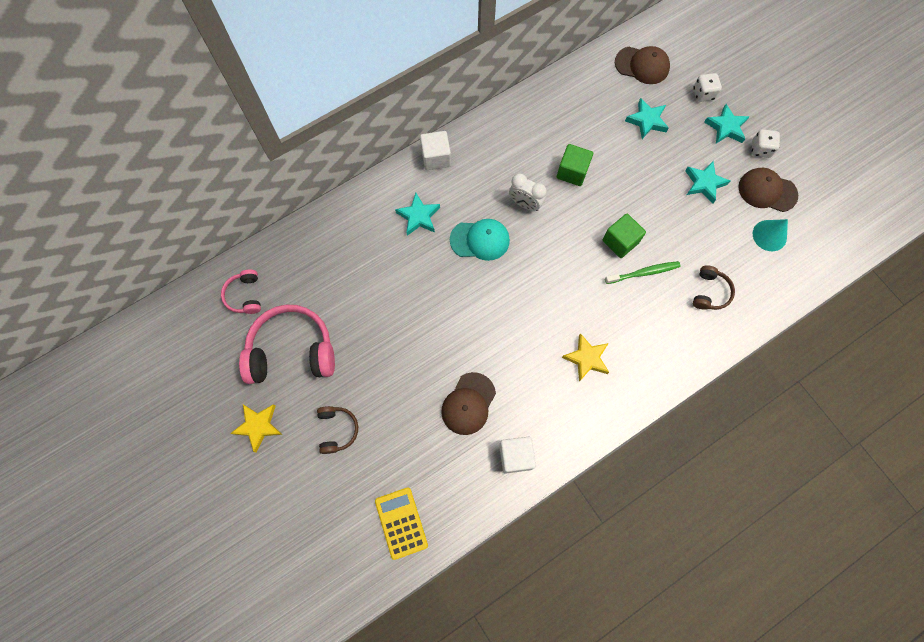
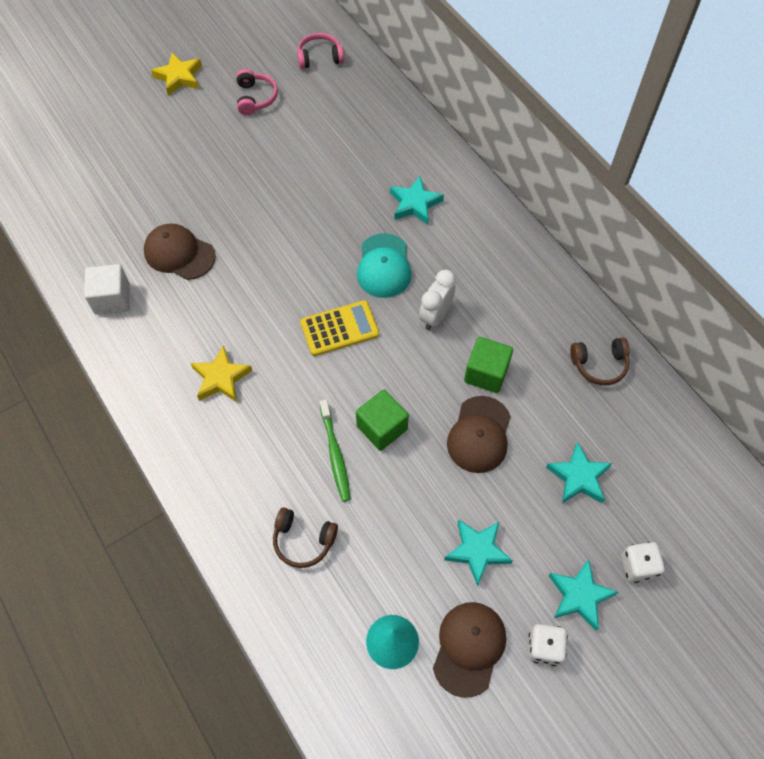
camera: 90 degrees right, 10 degrees down
pink headphones [239,305,335,384] -> pink headphones [236,69,278,115], size x0.50
brown headphones [317,406,358,454] -> brown headphones moved to [570,337,630,385]
yellow calculator [375,487,428,560] -> yellow calculator moved to [300,300,379,356]
white cube [420,131,451,170] -> none
brown cap [615,46,670,84] -> brown cap moved to [447,396,511,473]

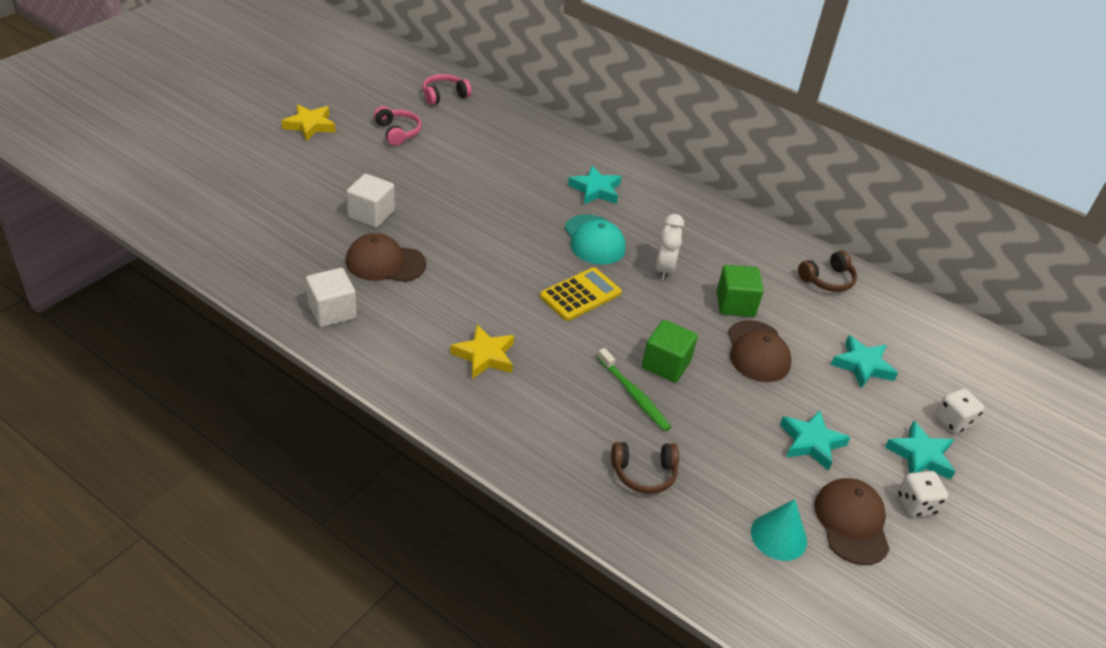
camera: 25 degrees left, 20 degrees down
none -> white cube [346,174,395,228]

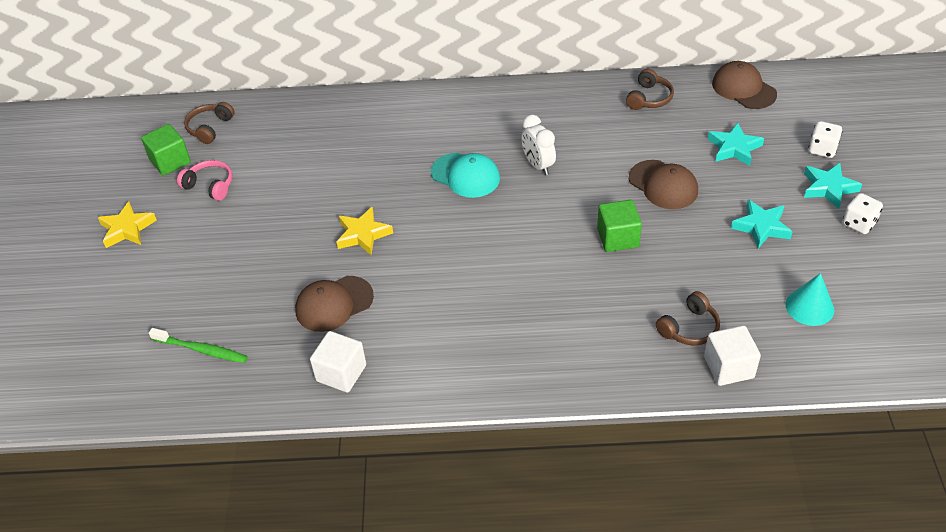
camera: 30 degrees left, 5 degrees up
white cube [346,174,395,228] -> white cube moved to [704,326,761,386]
pink headphones [423,74,472,105] -> brown headphones [184,102,235,144]
yellow star [450,324,514,379] -> yellow star moved to [337,206,393,255]
yellow calculator [540,267,622,321] -> none
turquoise star [568,166,622,204] -> none
green toothbrush [597,348,671,431] -> green toothbrush moved to [149,328,248,363]
green cube [717,265,764,317] -> green cube moved to [141,124,191,176]
brown cap [814,478,890,565] -> brown cap moved to [712,61,777,109]

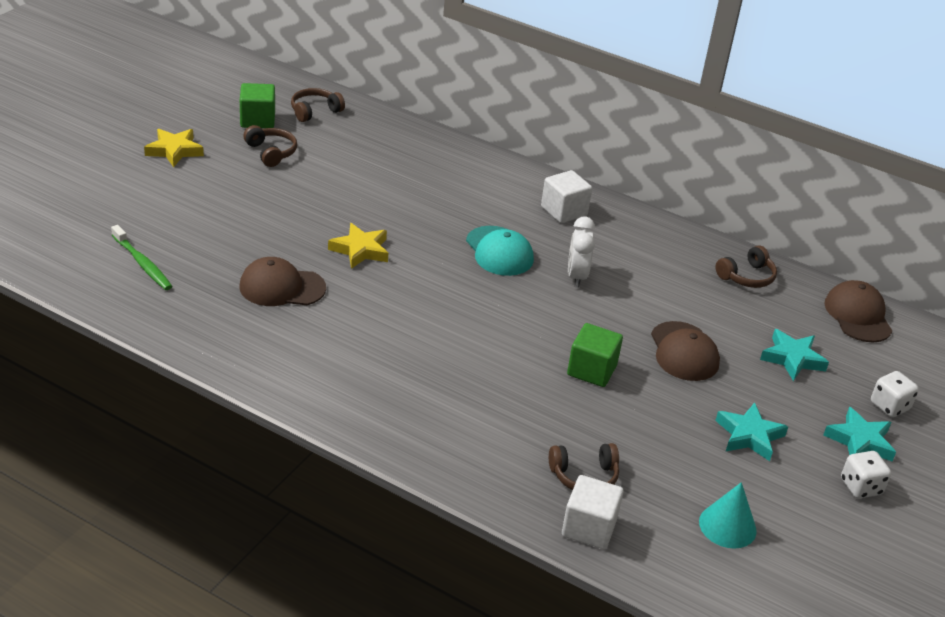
camera: 25 degrees right, 10 degrees down
pink headphones [177,160,233,201] -> brown headphones [243,125,297,167]
white cube [310,331,366,392] -> white cube moved to [541,170,592,223]

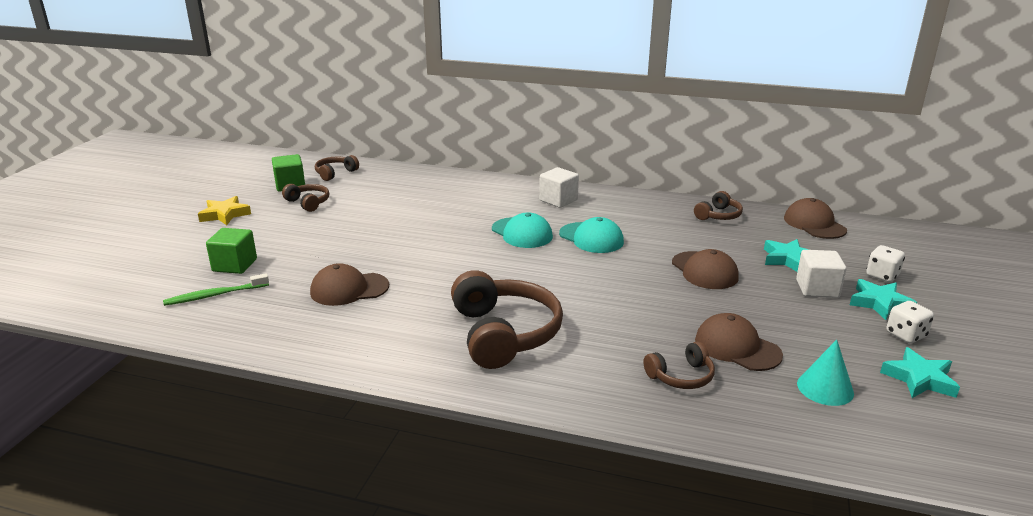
camera: 10 degrees left, 10 degrees down
green toothbrush [111,225,172,290] -> green toothbrush turned 120 degrees clockwise [163,273,269,306]
yellow star [328,223,388,269] -> none
white cube [562,475,624,549] -> white cube moved to [796,250,847,298]
green cube [567,323,623,387] -> green cube moved to [206,228,257,274]
white clock [568,216,595,288] -> turquoise cap [559,217,624,253]
turquoise star [715,403,788,461] -> turquoise star moved to [880,347,960,398]
none -> brown headphones [451,270,563,369]
none -> brown cap [695,313,783,371]

